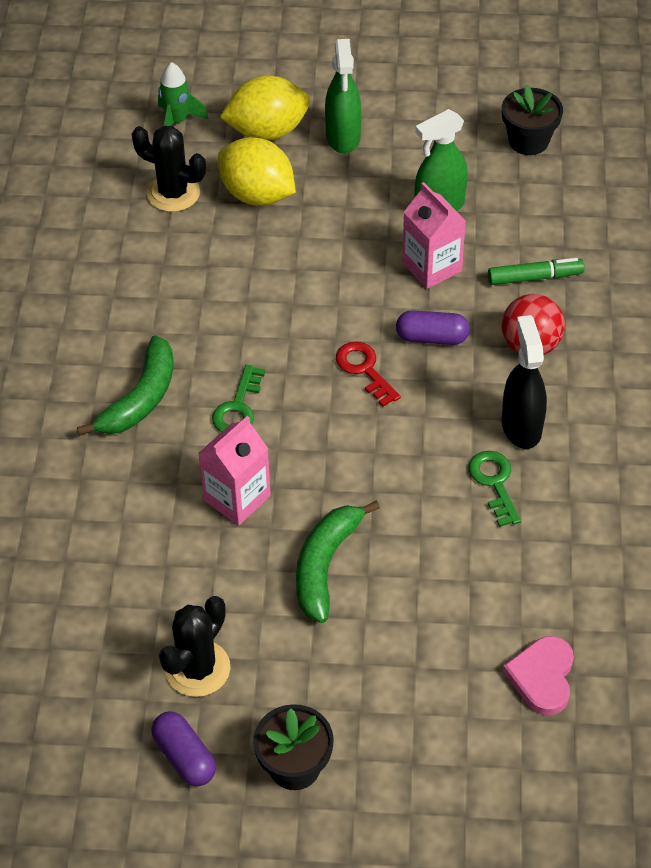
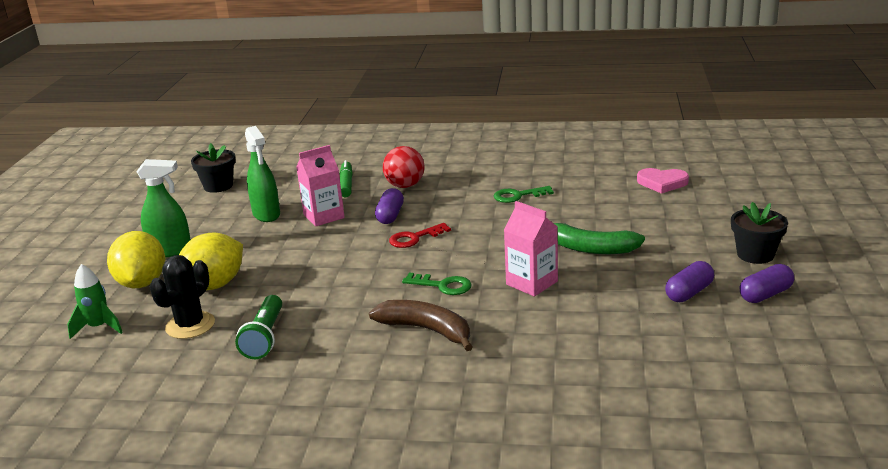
camera: 85 degrees left, 25 degrees down
green banana [77,335,173,436] -> brown banana [369,300,473,351]
black cactus [159,596,230,697] -> purple capsule [665,261,714,302]
black spray bottle [502,315,547,449] -> none
none -> green flashlight [235,295,282,359]

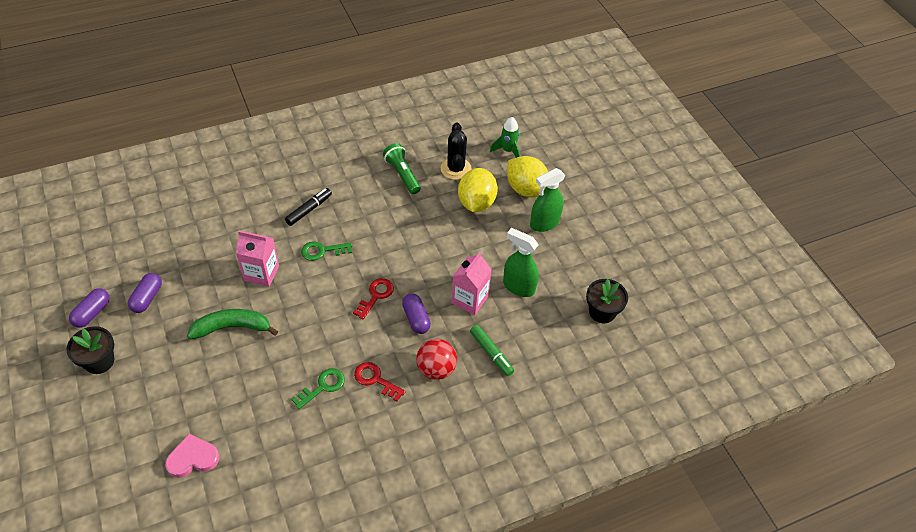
camera: 145 degrees right, 25 degrees up
brown banana [369,300,473,351] -> black marker [285,188,332,226]
none -> red key [354,362,406,402]

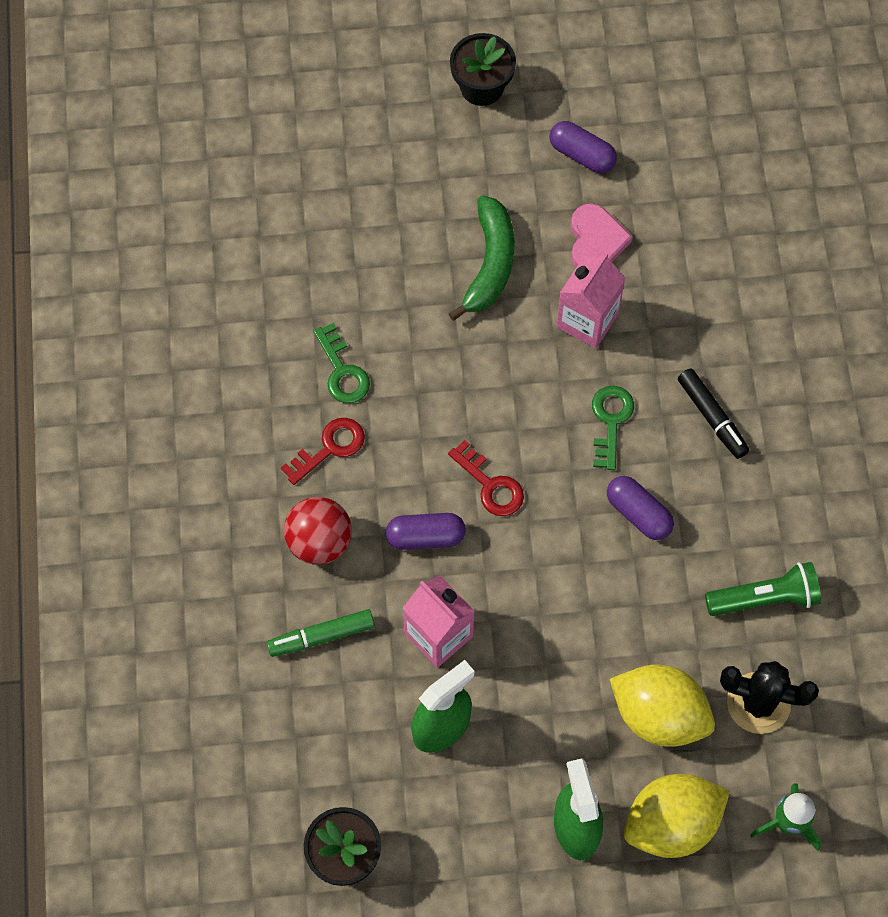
camera: 110 degrees right, 15 degrees up
purple capsule [69,288,110,328] -> purple capsule moved to [607,476,674,540]
pink heart [165,434,220,478] -> pink heart moved to [571,204,632,267]

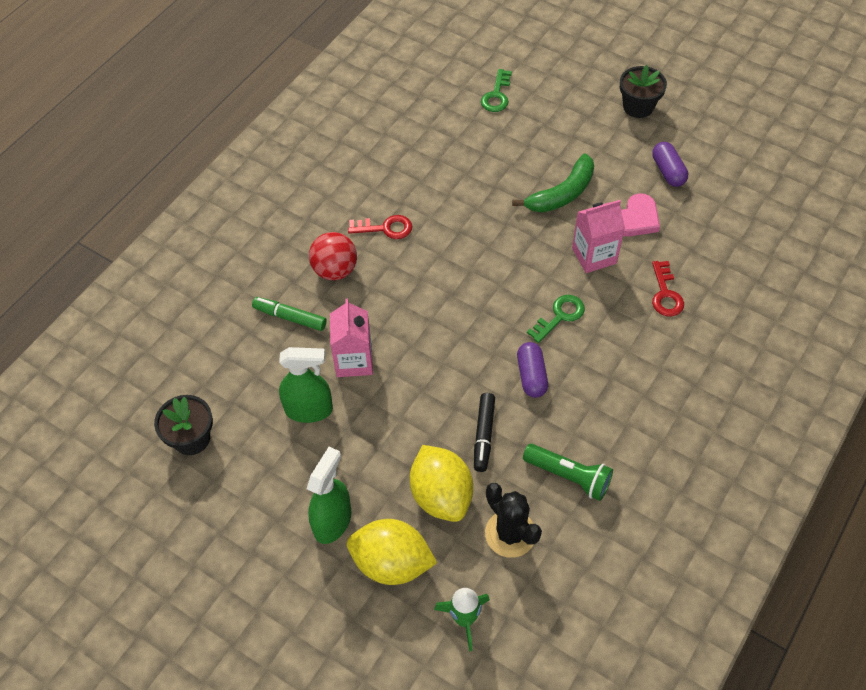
camera: 40 degrees right, 10 degrees down
green key [314,323,370,403] -> green key moved to [481,69,512,112]
purple capsule [386,513,466,550] -> none
red key [448,440,524,516] -> red key moved to [652,261,684,316]
black marker [678,368,749,459] -> black marker moved to [474,393,495,472]

